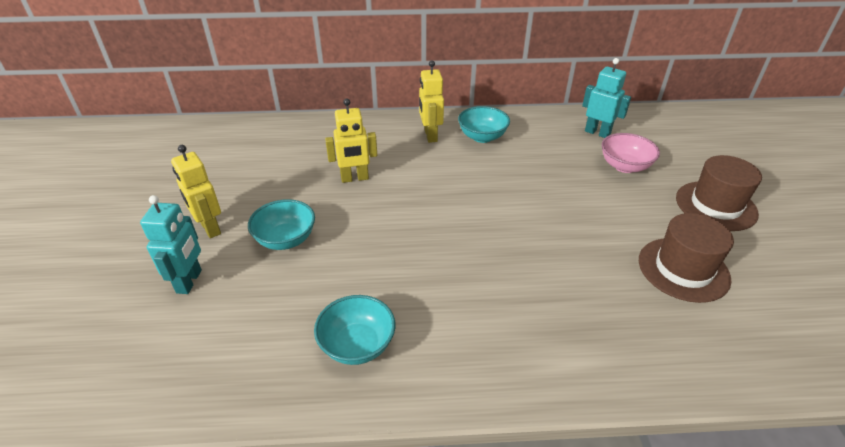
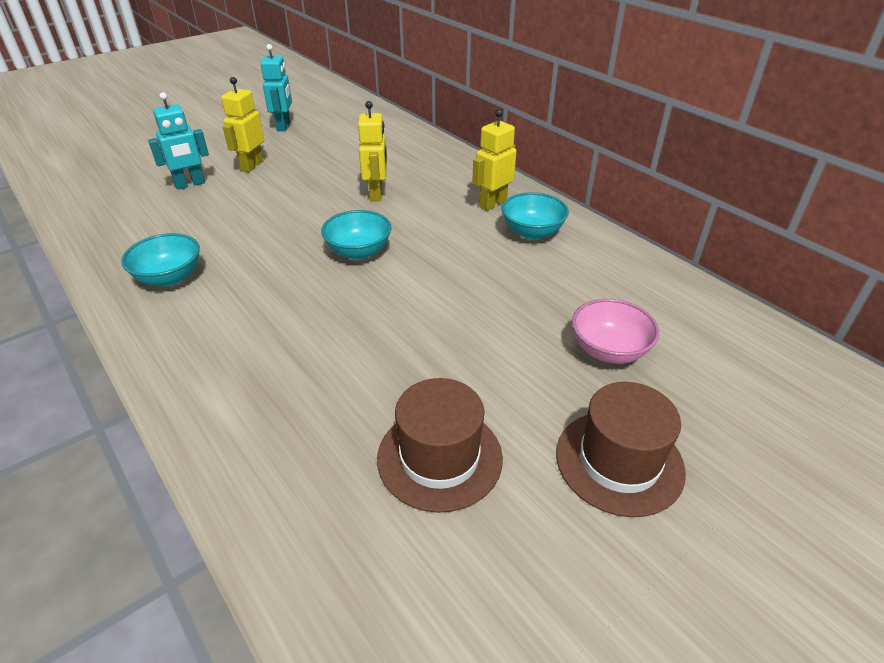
camera: 55 degrees right, 0 degrees up
turquoise bowl [248,199,315,250] -> turquoise bowl moved to [321,210,391,260]
yellow robot [325,99,377,183] -> yellow robot turned 135 degrees counterclockwise [358,101,387,201]
turquoise robot [582,58,631,138] -> turquoise robot moved to [261,44,292,131]

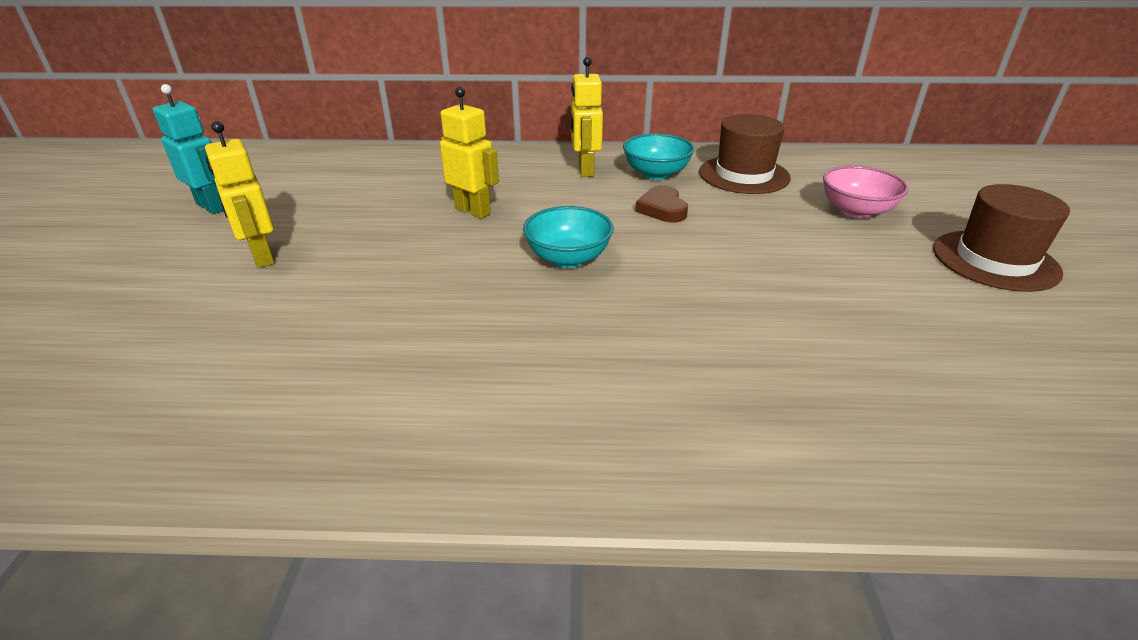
camera: 50 degrees left, 5 degrees down
turquoise bowl [121,233,200,287] -> none
turquoise robot [148,92,209,190] -> none
brown hat [377,378,503,513] -> brown hat moved to [699,114,791,194]
none -> brown heart [635,186,688,222]

